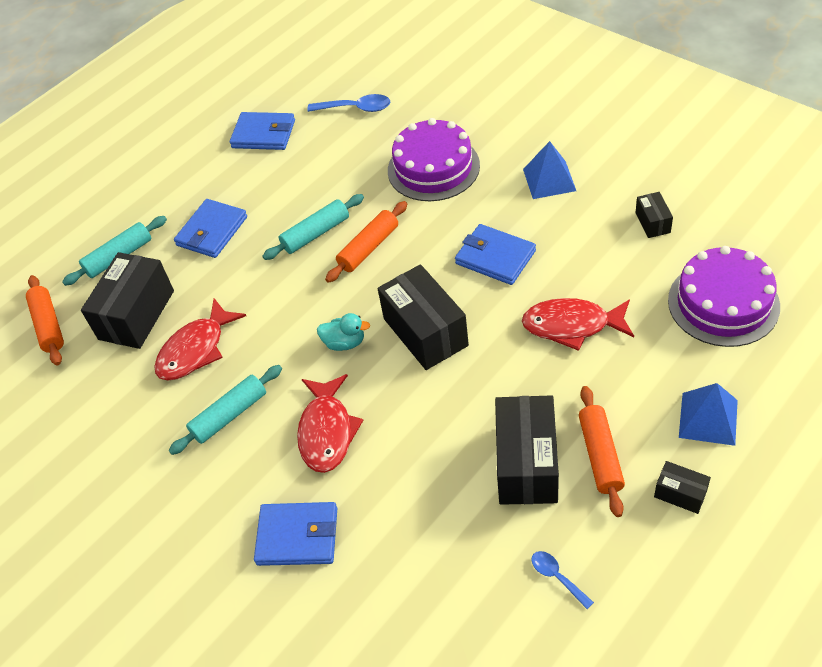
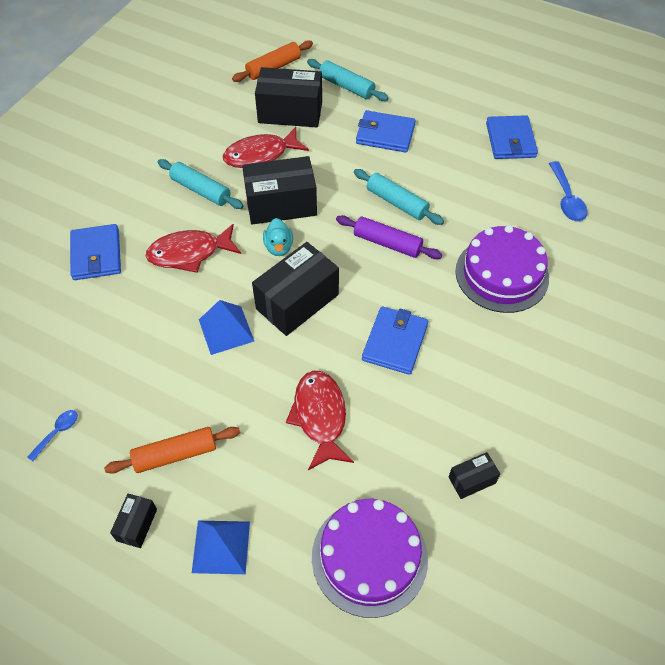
camera: 70 degrees right, 5 degrees up
red fish [154,298,246,380] -> red fish turned 45 degrees counterclockwise [223,127,309,168]
orange rolling pin [325,201,407,283] -> purple rolling pin [336,215,442,259]
black box [495,395,559,505] -> black box moved to [242,156,317,225]
blue pyramid [523,141,576,199] -> blue pyramid moved to [199,300,254,355]

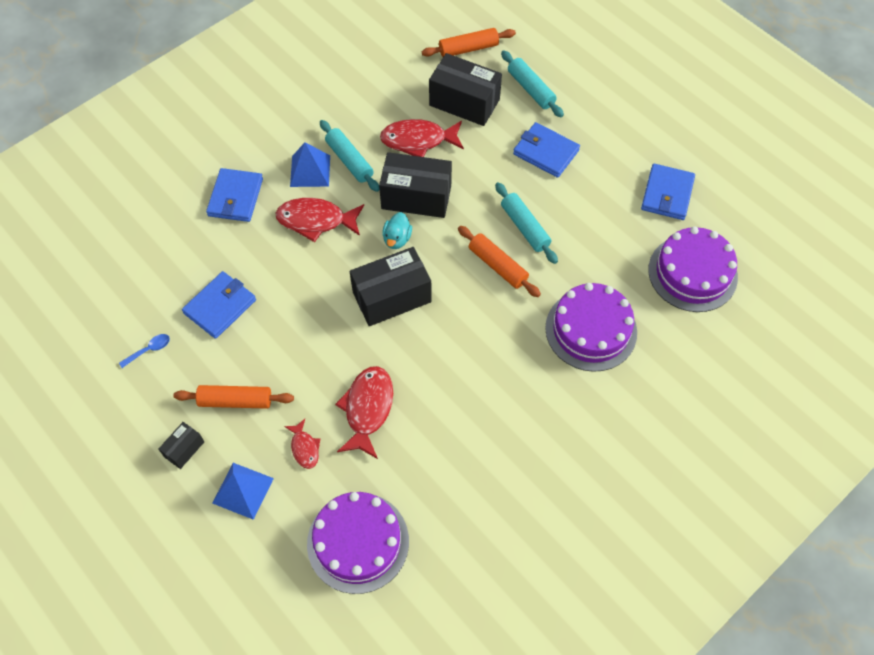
camera: 20 degrees right, 5 degrees up
blue pyramid [199,300,254,355] -> blue pyramid moved to [290,143,330,187]
purple rolling pin [336,215,442,259] -> orange rolling pin [458,226,541,297]
blue wallet [362,306,428,375] -> blue wallet moved to [182,271,256,339]
black box [449,452,500,499] -> none
blue spoon [549,161,587,221] -> purple cake [648,227,738,312]
none -> red fish [284,419,320,469]

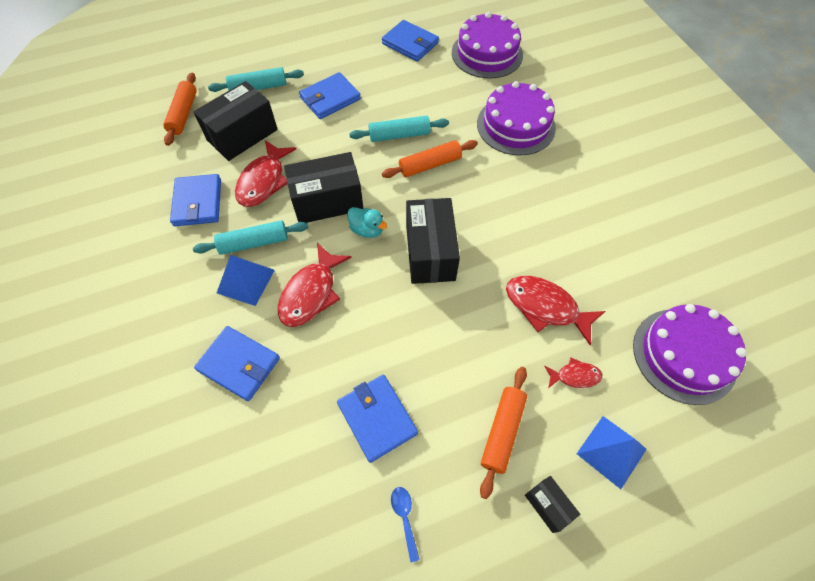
camera: 70 degrees left, 0 degrees up
black box [379,152,452,218] -> black box turned 45 degrees clockwise [284,152,364,223]
none -> blue wallet [170,174,221,226]

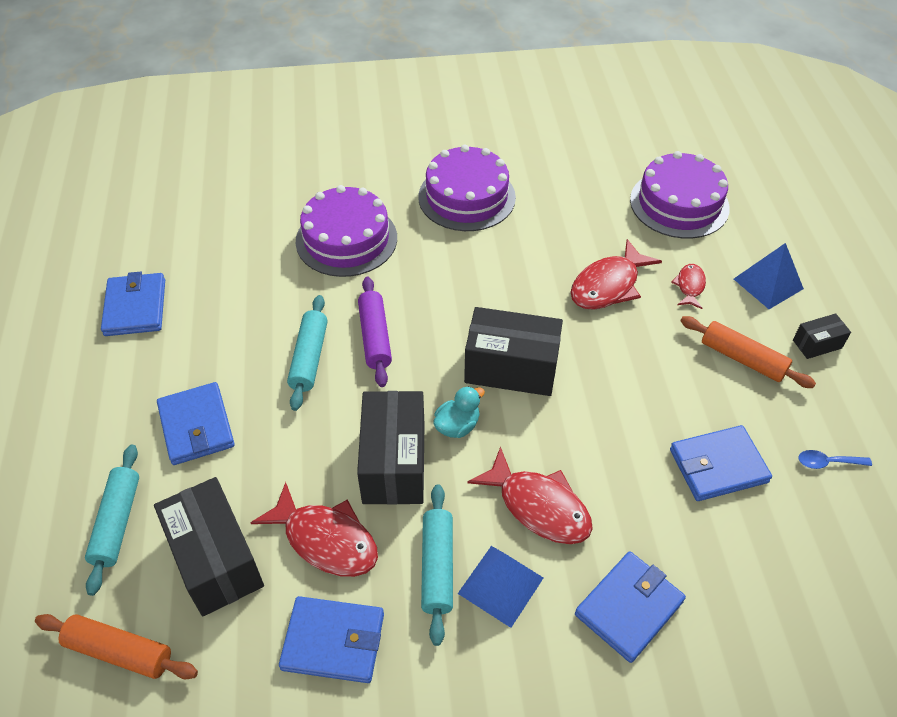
camera: 75 degrees left, 10 degrees down
blue wallet [382,20,439,62] -> blue wallet turned 60 degrees counterclockwise [101,272,165,336]
orange rolling pin [382,140,478,178] -> purple rolling pin [358,277,392,387]
purple cake [452,12,523,79] -> purple cake moved to [418,145,516,231]

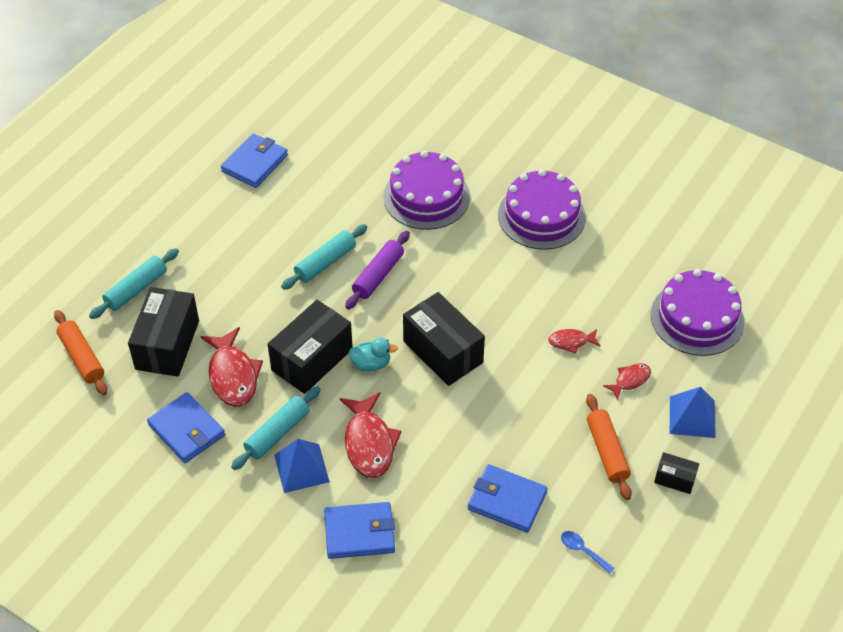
camera: 40 degrees right, 0 degrees up
blue wallet [157,382,235,465] -> none
red fish [570,239,662,310] -> red fish [548,329,601,354], size x0.54

